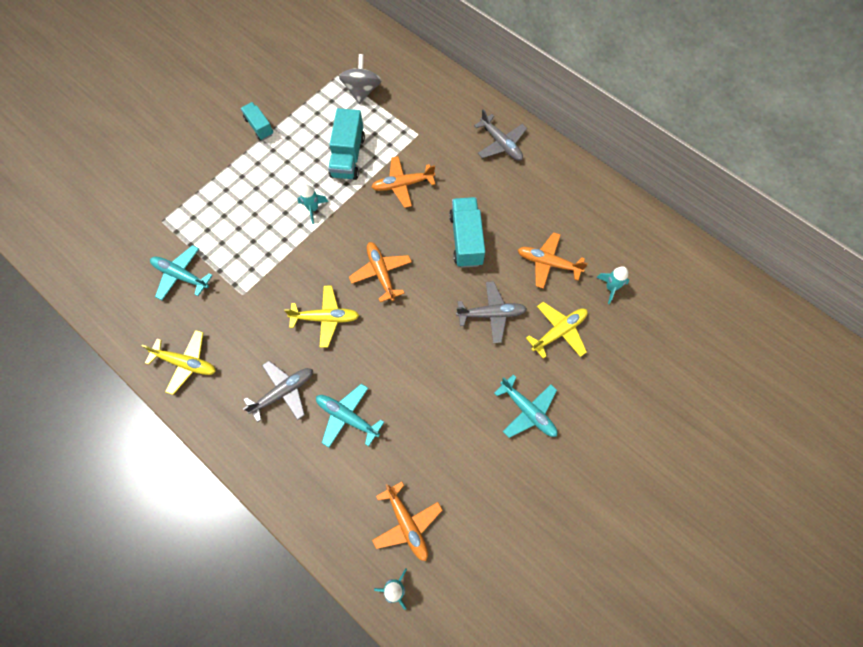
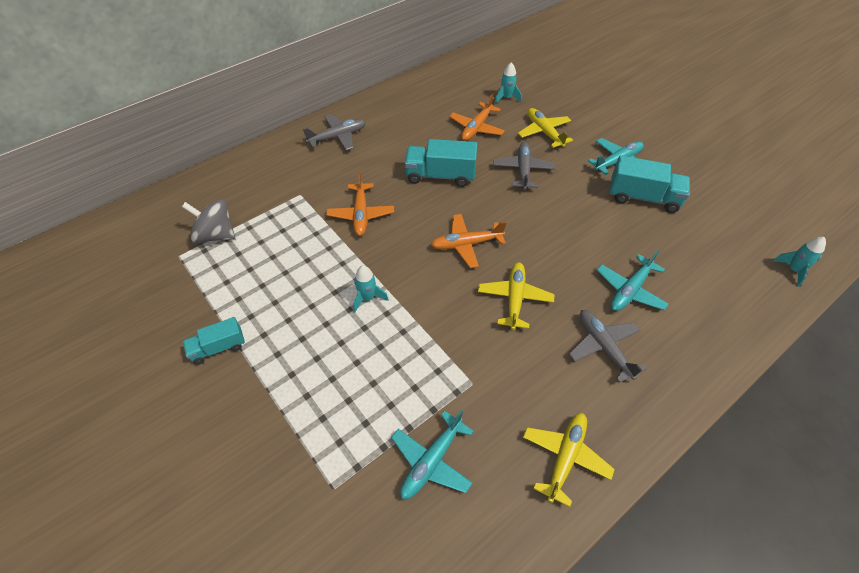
camera: 80 degrees left, 15 degrees down
turquoise truck [328,108,365,180] -> turquoise truck moved to [610,155,690,213]
orange plane [372,481,442,561] -> none

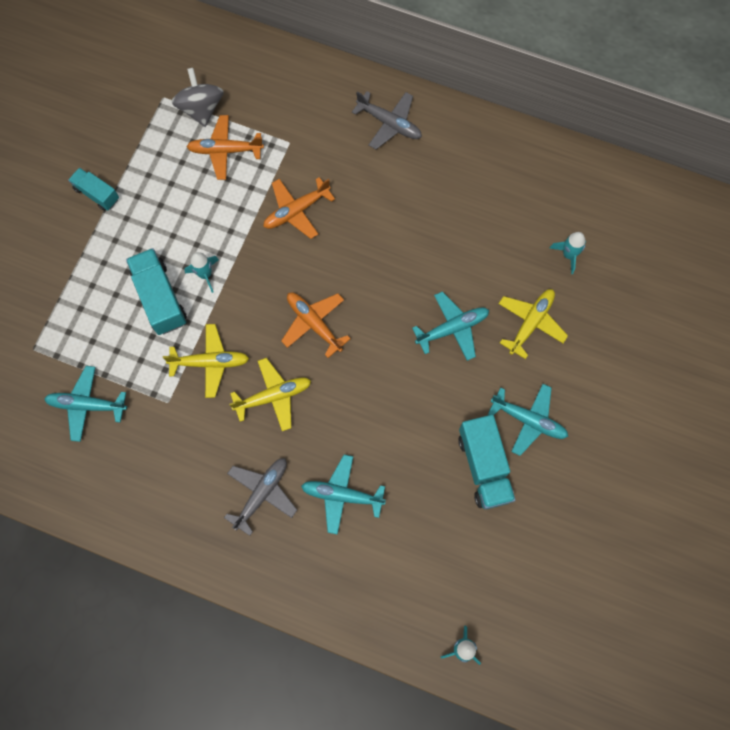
camera: 60 degrees right, 20 degrees up
turquoise truck [405,139,477,187] -> turquoise truck moved to [126,248,187,335]
orange plane [449,94,505,141] -> orange plane moved to [186,115,264,180]
grey plane [493,142,556,190] -> turquoise plane [412,291,489,361]
yellow plane [523,413,615,507] -> yellow plane moved to [163,324,249,398]

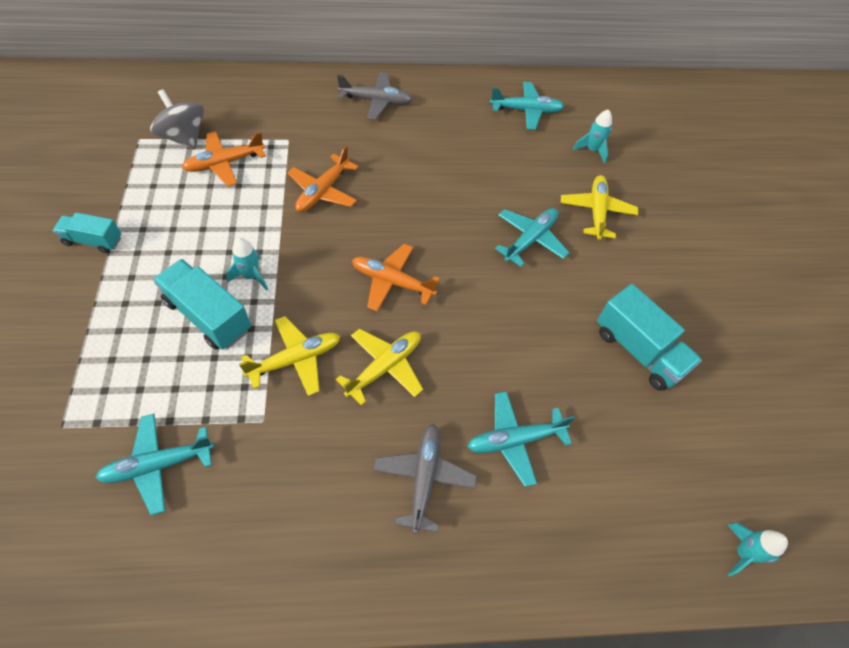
camera: 30 degrees left, 15 degrees down
turquoise plane [488,384,568,456] -> turquoise plane moved to [490,82,565,130]

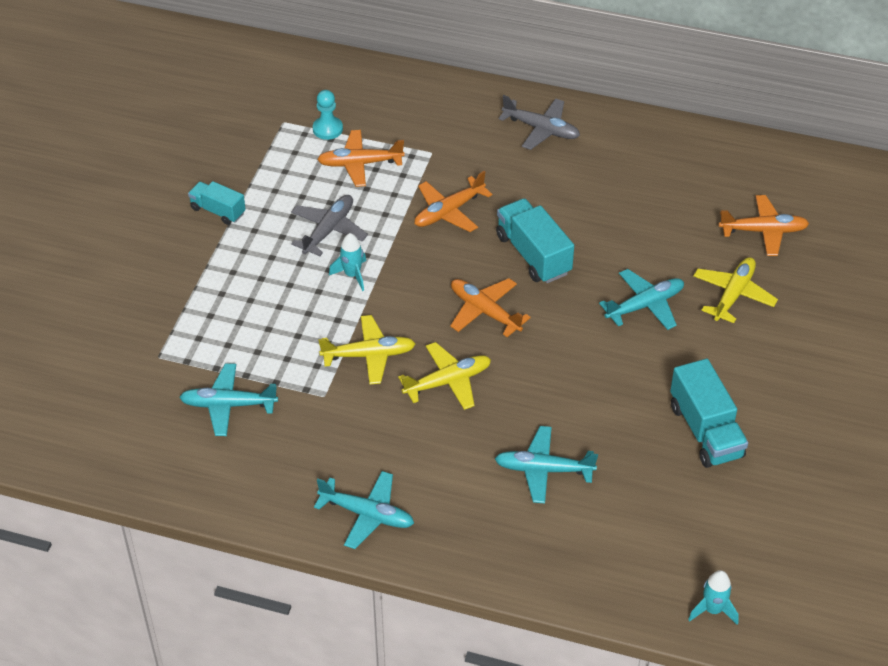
camera: 25 degrees right, 10 degrees down
grey spinning top [150,89,204,150] -> turquoise pawn [313,90,343,140]
turquoise truck [153,259,251,350] -> turquoise truck moved to [496,199,574,283]
grey plane [373,424,477,534] -> grey plane moved to [291,195,368,256]
turquoise plane [490,82,565,130] -> turquoise plane moved to [314,471,414,549]
turquoise rocket [573,109,612,164] -> orange plane [719,195,809,256]

